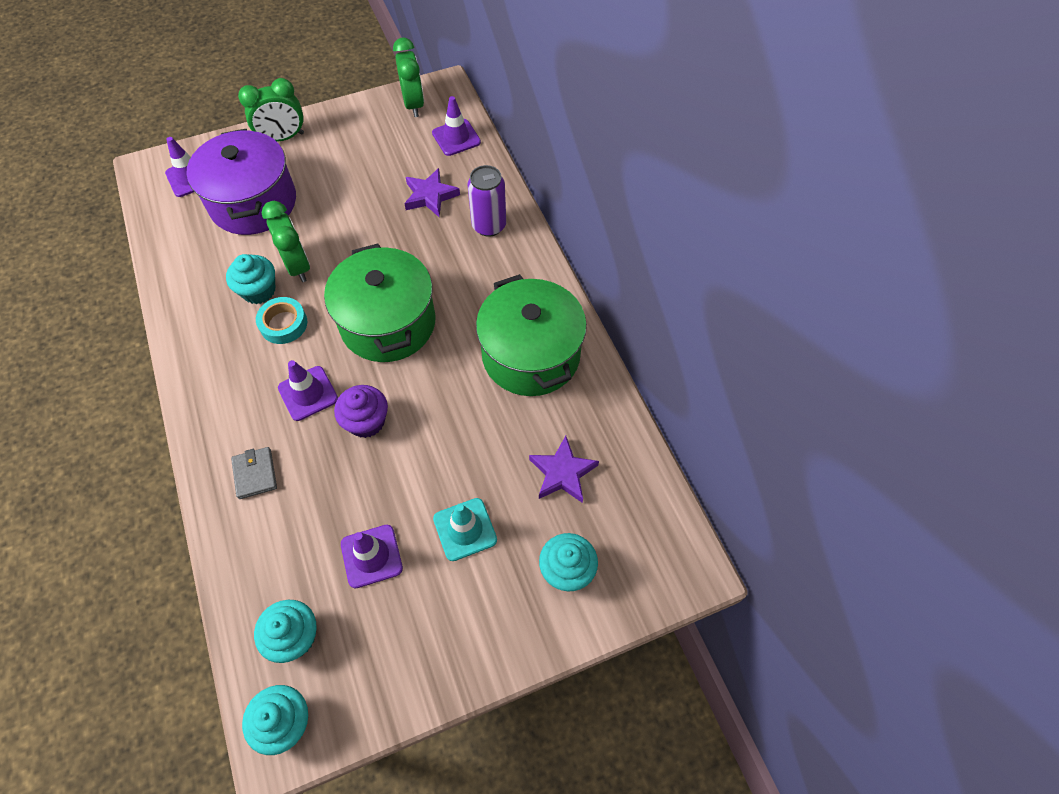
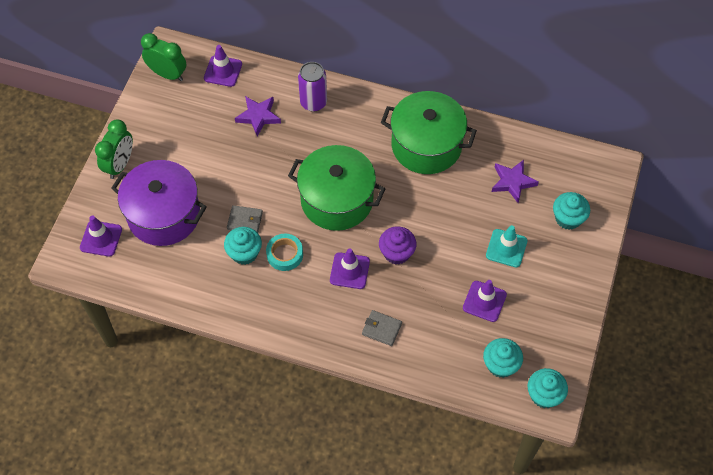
camera: 50 degrees left, 0 degrees up
green clock [262,201,310,282] -> grey wallet [227,205,263,233]

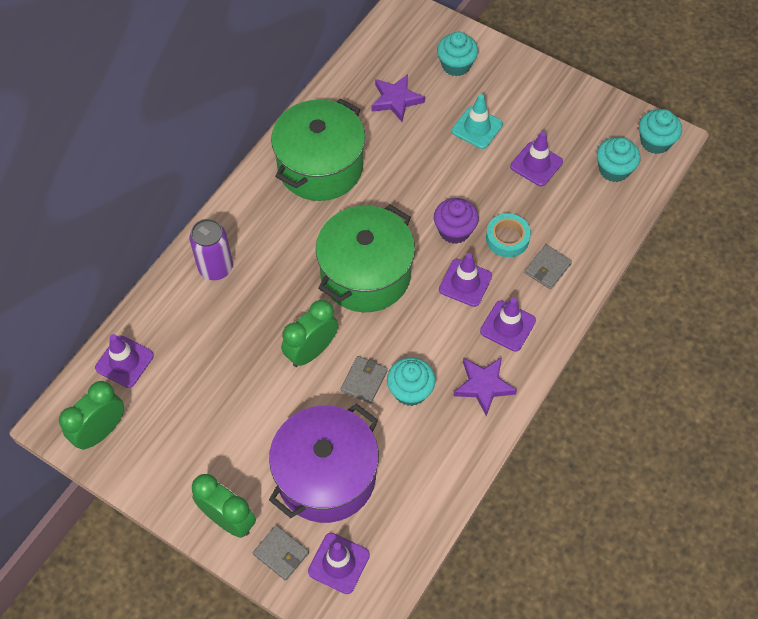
camera: 75 degrees left, 0 degrees up
purple star [235,96,281,136] -> purple star moved to [454,357,517,416]
turquoise tape [266,234,303,271] -> turquoise tape moved to [486,213,531,257]
none -> grey wallet [253,525,309,581]
none -> green clock [281,300,338,367]
none -> purple traffic cone [480,297,536,351]

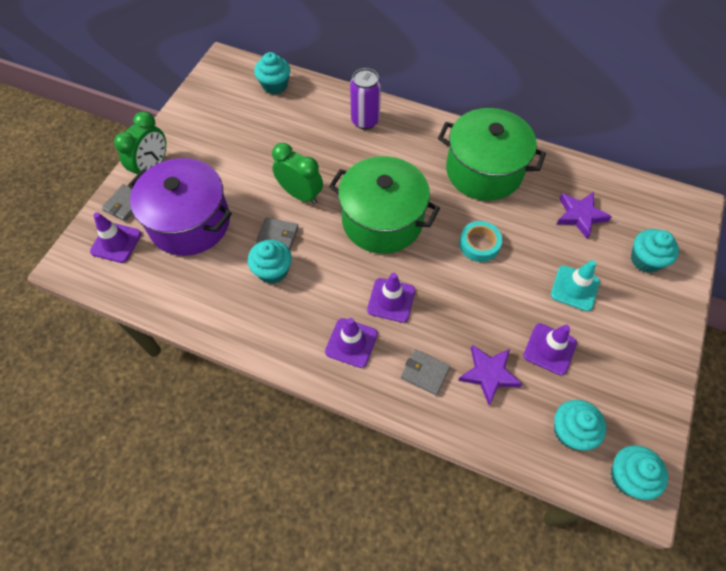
camera: 80 degrees right, 0 degrees up
green clock [59,381,124,450] -> none
purple traffic cone [95,334,154,388] -> turquoise cupcake [254,52,290,94]
purple cupcake [434,198,479,244] -> none
purple star [454,357,517,416] -> purple star moved to [458,345,522,405]
turquoise tape [486,213,531,257] -> turquoise tape moved to [459,221,502,262]

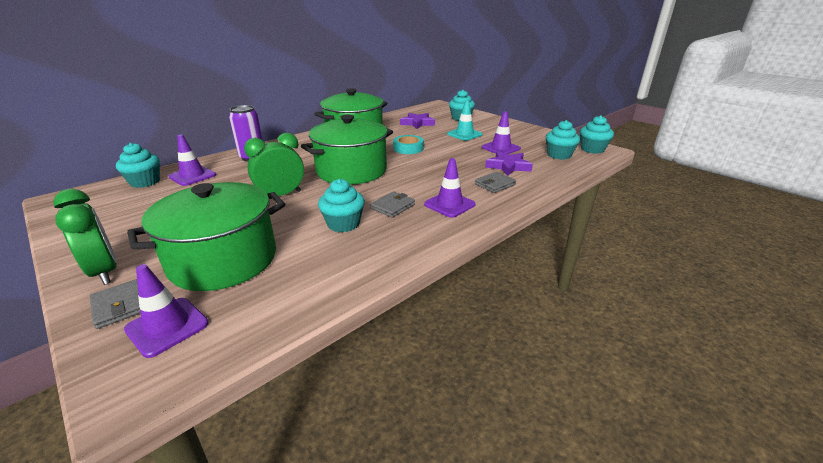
camera: 65 degrees left, 30 degrees down
purple pot [128,158,232,256] -> green pot [127,182,285,291]
grey wallet [256,217,299,250] -> grey wallet moved to [370,192,415,218]
purple traffic cone [367,273,415,323] -> purple traffic cone moved to [169,134,216,186]

